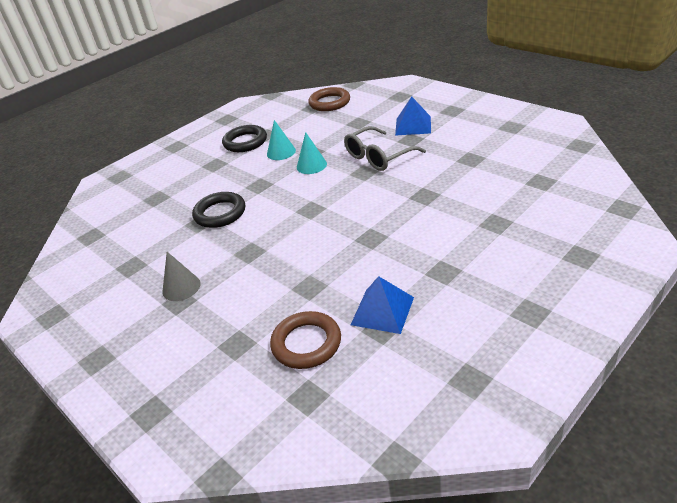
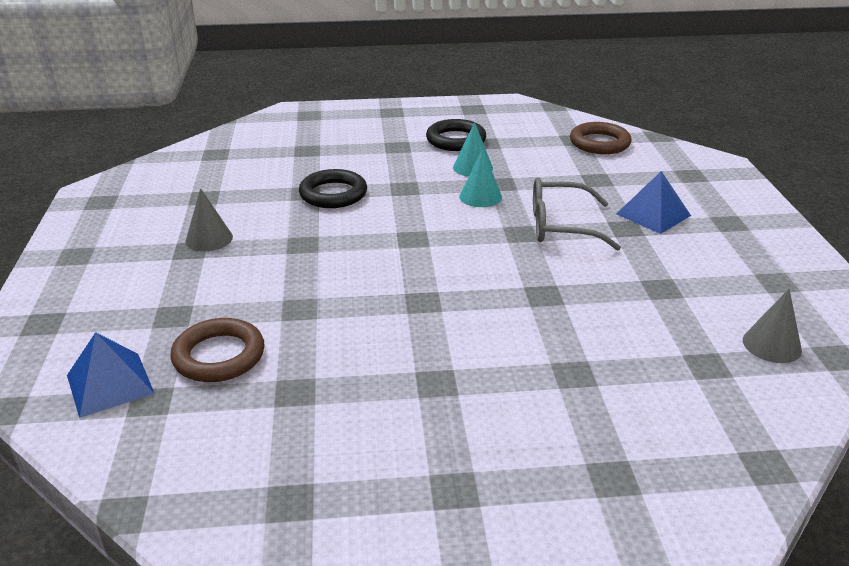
camera: 35 degrees right, 5 degrees down
blue pyramid [351,276,414,334] -> blue pyramid moved to [67,332,155,418]
none -> grey cone [743,289,802,363]

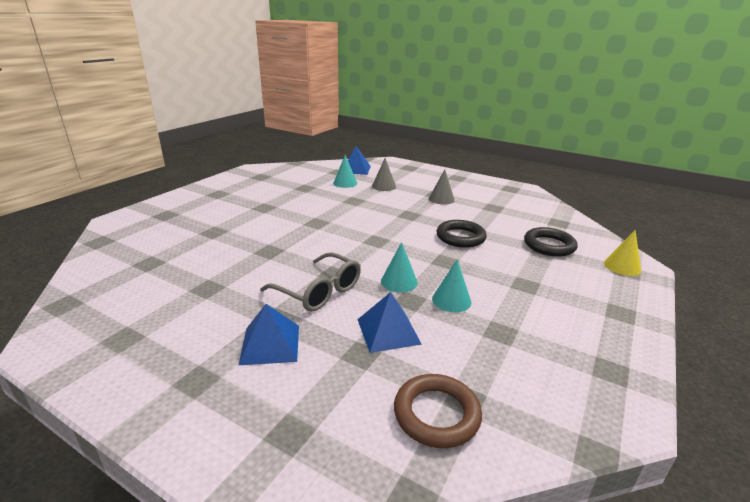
camera: 125 degrees right, 5 degrees down
brown ring [170,318,265,382] -> turquoise cone [333,155,357,188]
black ring [426,119,486,151] -> black ring moved to [524,227,578,257]
grey glasses [533,178,621,251] -> grey glasses turned 90 degrees clockwise [260,252,361,312]
grey cone [743,289,802,363] -> grey cone moved to [372,158,396,191]
none -> blue pyramid [357,292,422,353]
none -> yellow cone [604,230,641,276]

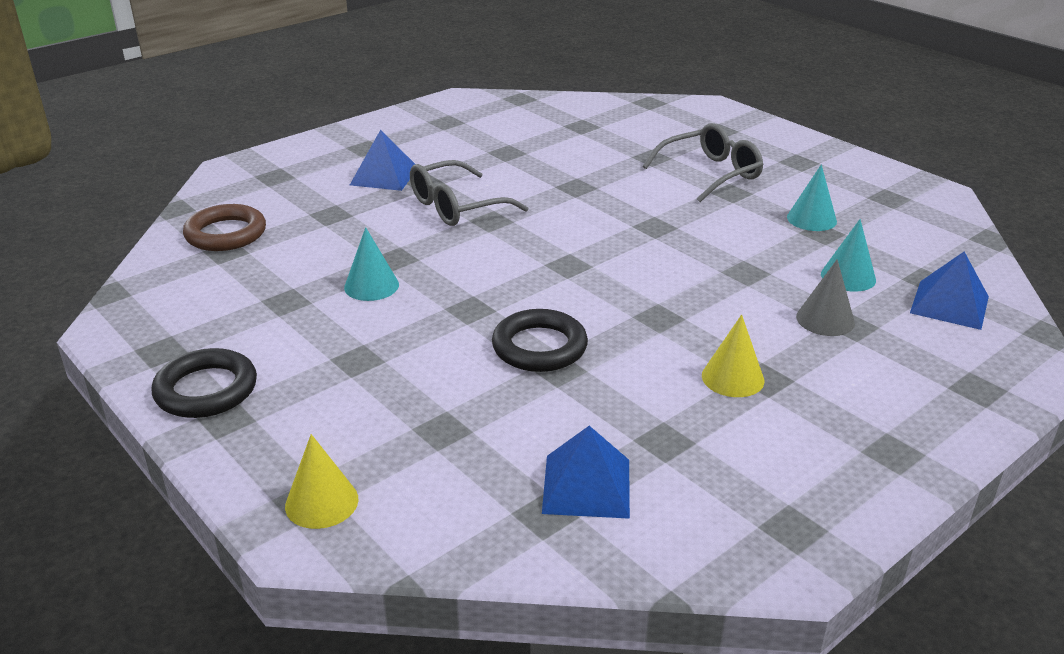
camera: 110 degrees right, 5 degrees up
blue pyramid [357,292,422,353] -> blue pyramid moved to [542,426,630,519]
turquoise cone [381,242,418,292] -> turquoise cone moved to [787,164,837,231]
grey cone [429,169,455,205] -> yellow cone [702,315,764,397]
black ring [524,227,578,257] -> black ring moved to [151,348,257,418]
none -> grey glasses [643,123,764,202]

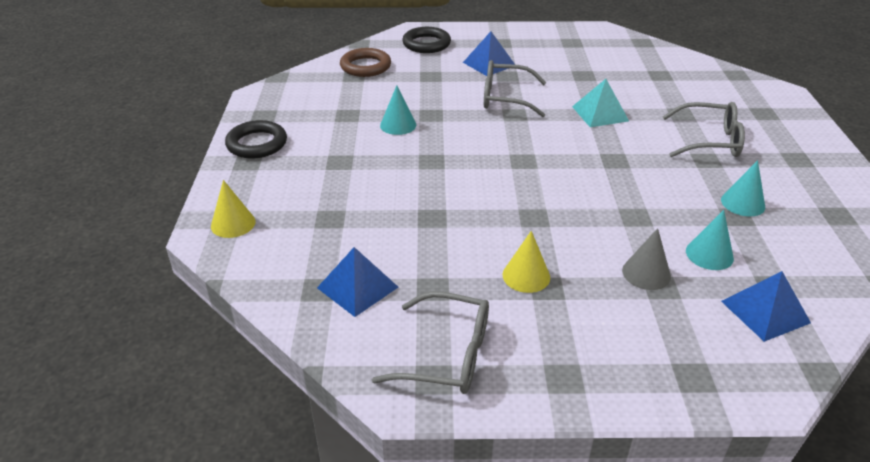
camera: 40 degrees right, 5 degrees up
black ring [492,309,588,372] -> black ring moved to [402,27,451,53]
none -> grey glasses [372,291,489,394]
none -> turquoise pyramid [572,79,629,127]

